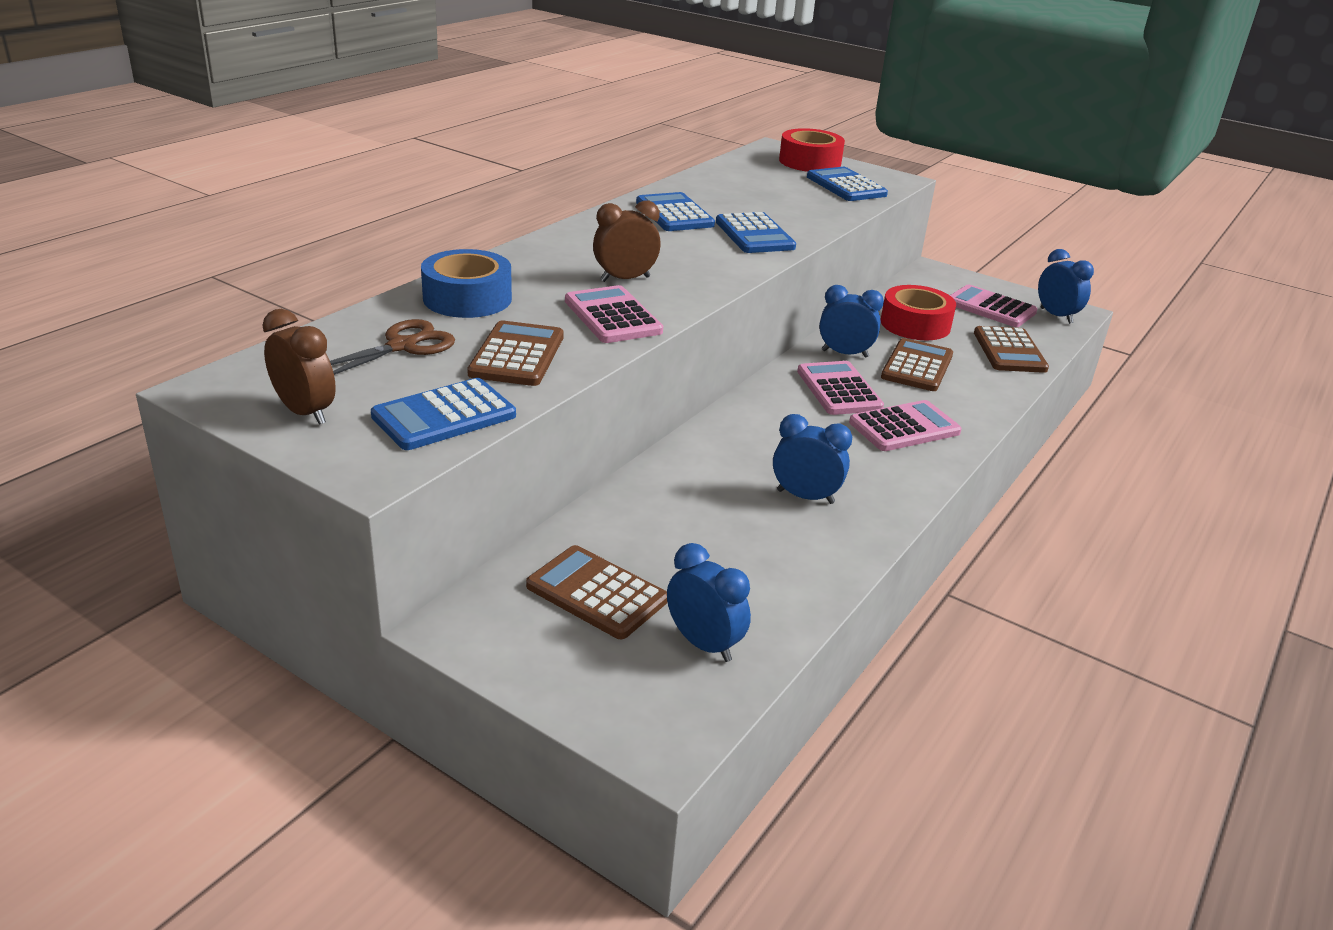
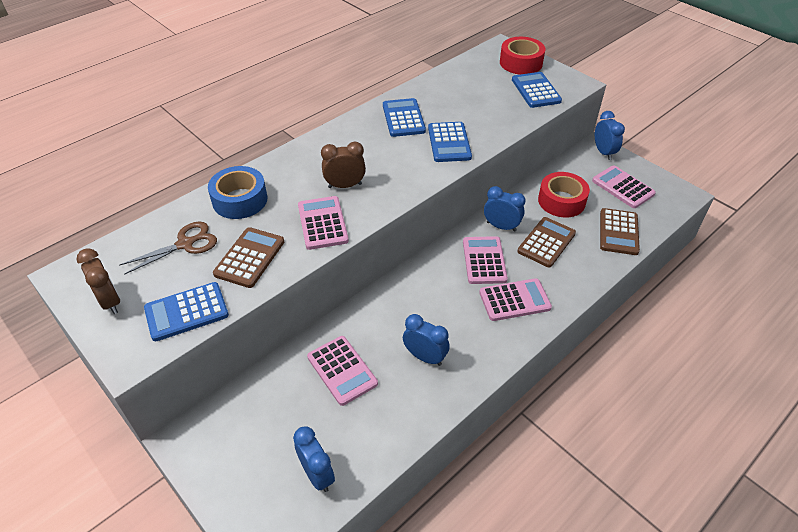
camera: 15 degrees right, 15 degrees up
brown calculator [526,545,668,639] -> none
blue clock [1038,249,1094,324] -> blue clock moved to [595,111,625,160]
none -> pink calculator [307,336,378,406]

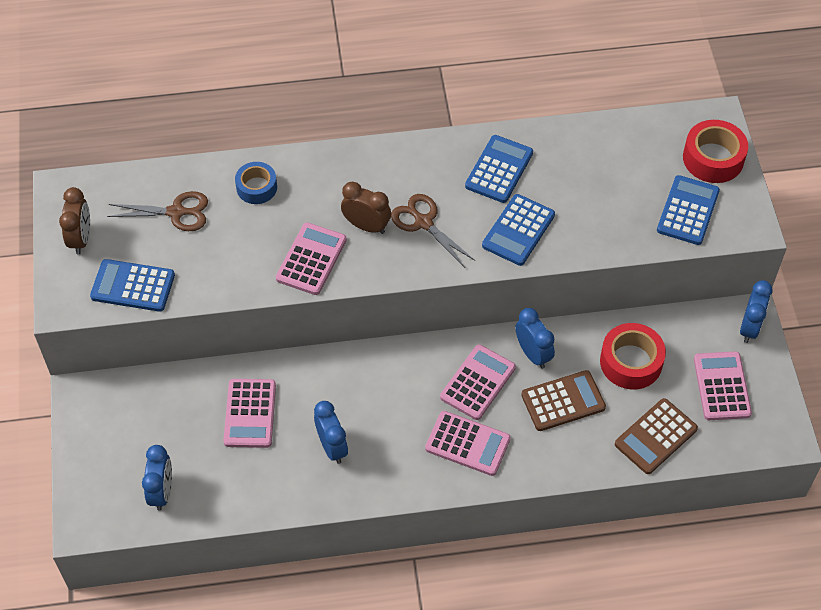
camera: 35 degrees right, 10 degrees up
blue tape [208,166,267,219] -> blue tape [235,162,277,204], size x0.66
brown calculator [213,227,284,288] -> none
none -> brown scissors [391,194,476,268]

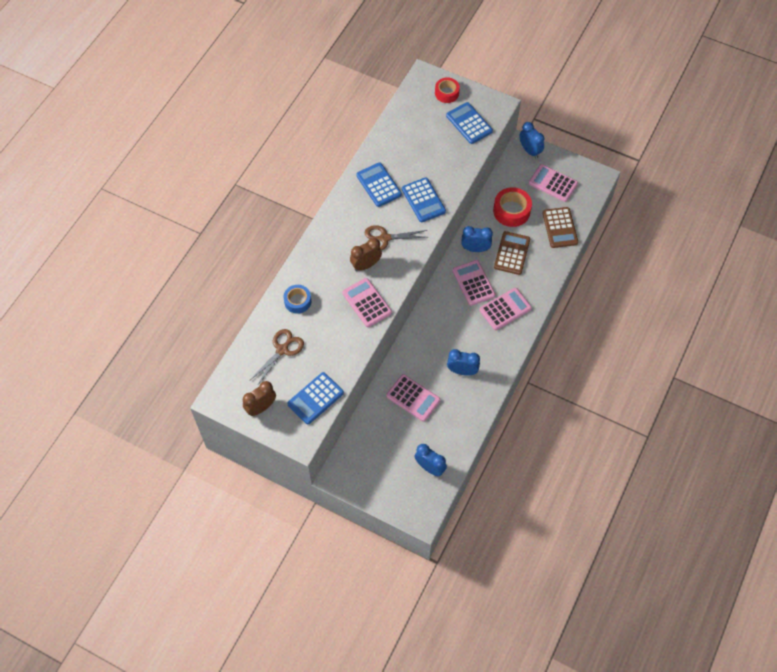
camera: 55 degrees left, 5 degrees up
brown clock [59,187,90,255] -> brown clock turned 75 degrees counterclockwise [243,381,276,416]
red tape [683,120,748,183] -> red tape [435,77,460,103], size x0.66

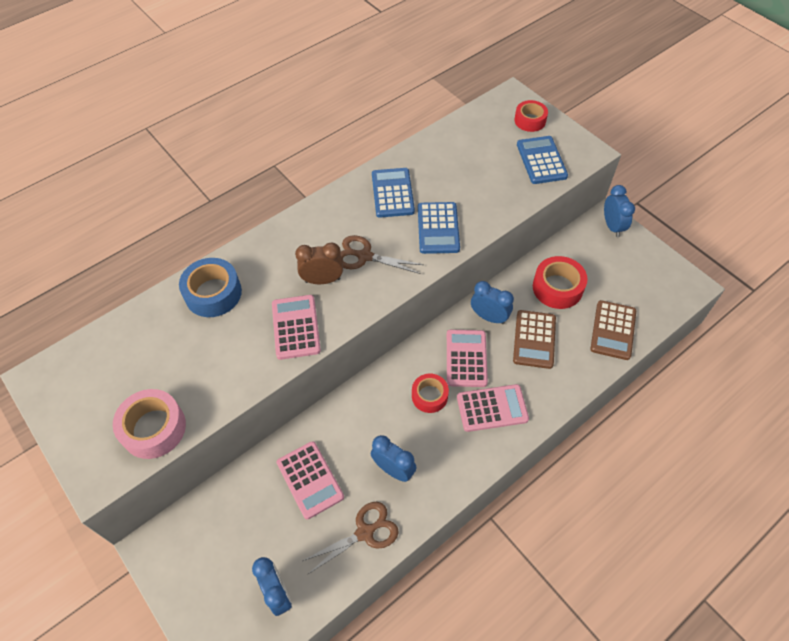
camera: 25 degrees right, 5 degrees down
brown clock [243,381,276,416] -> none
brown scissors [249,329,304,386] -> brown scissors moved to [303,502,399,574]
blue tape [284,285,311,314] -> blue tape [179,258,242,317], size x1.51
blue calculator [287,372,344,424] -> pink tape [113,389,186,459]
brown calculator [494,231,530,275] -> brown calculator turned 150 degrees clockwise [513,310,556,369]
pink calculator [529,164,578,202] -> none
none -> red tape [412,374,449,413]

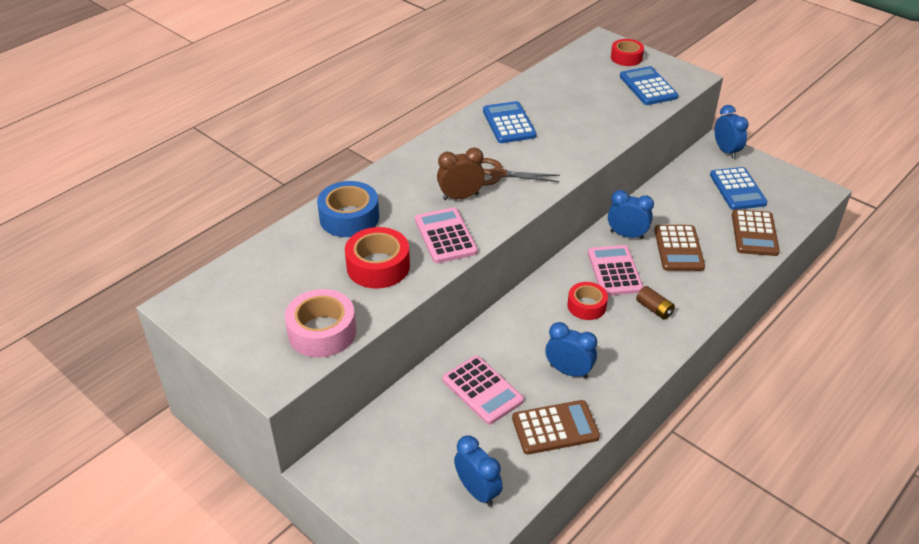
camera: 10 degrees left, 15 degrees down
brown scissors [303,502,399,574] -> brown calculator [512,400,600,455]
blue calculator [418,202,460,254] -> blue calculator moved to [710,167,768,210]
pink calculator [457,384,529,432] -> brown battery [636,286,675,319]
red tape [533,256,587,309] -> red tape moved to [345,227,410,289]

